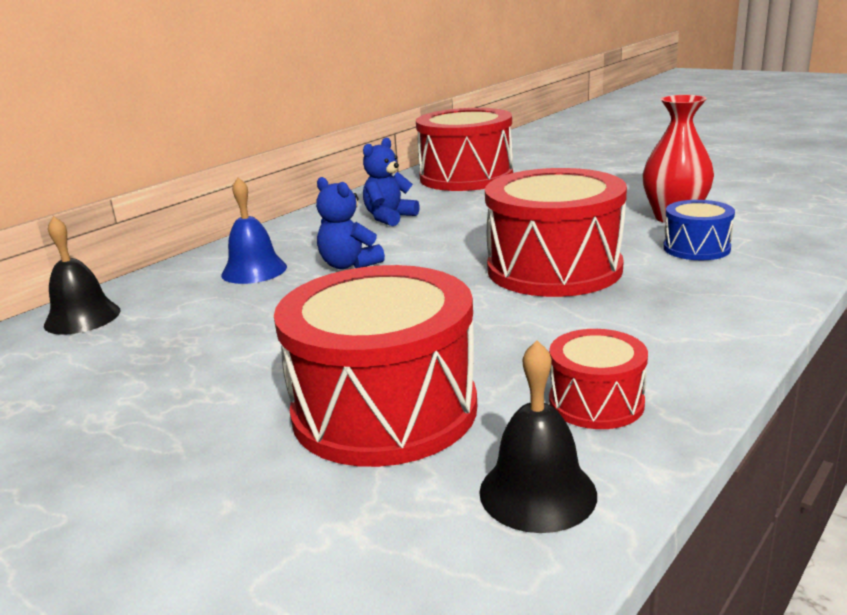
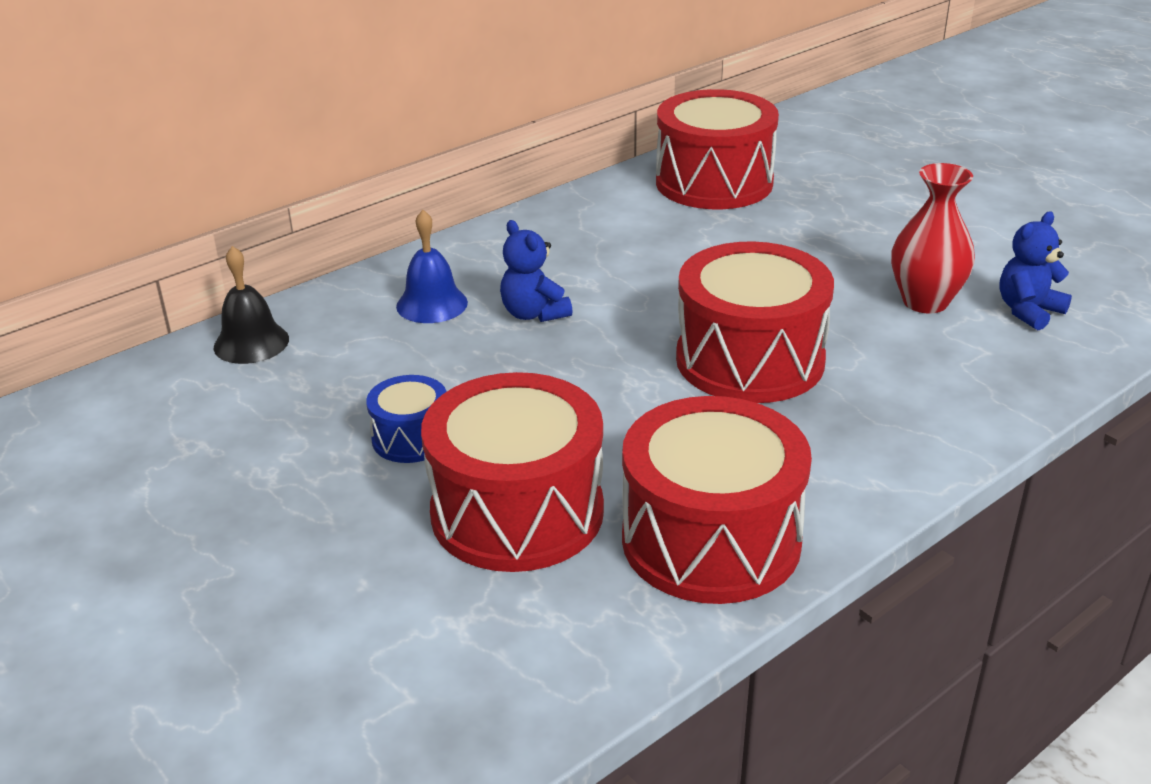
camera: 10 degrees right, 10 degrees up
blue teddy bear [363,138,420,226] -> blue teddy bear moved to [999,212,1072,330]
black bell [479,340,597,533] -> none
red drum [549,329,648,429] -> red drum [622,396,812,604], size x2.03
blue drum [663,200,735,260] -> blue drum moved to [366,375,447,463]

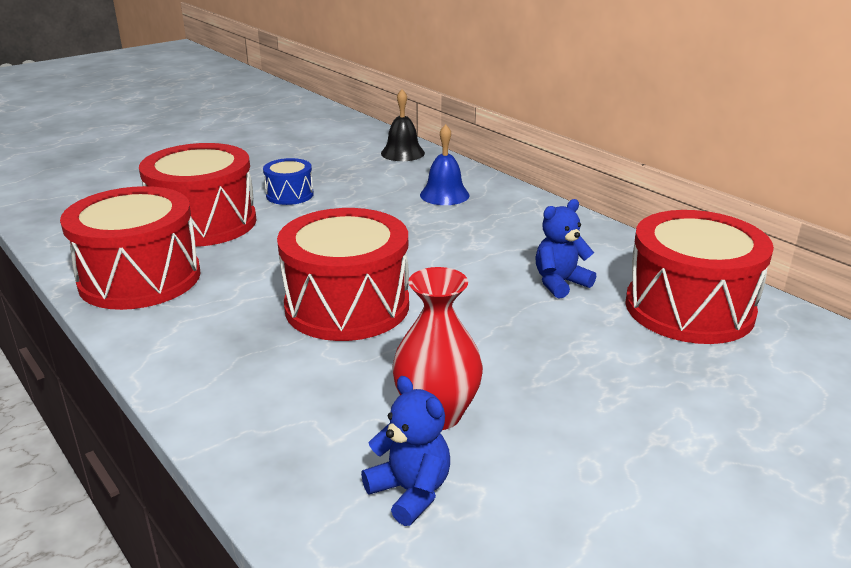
camera: 90 degrees right, 5 degrees down
blue teddy bear [500,220,573,322] -> blue teddy bear moved to [535,199,596,299]

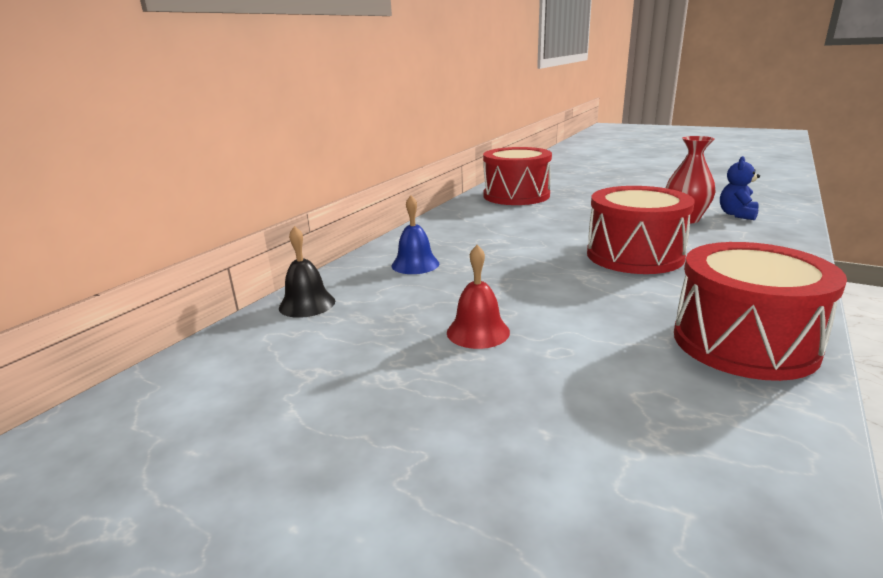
camera: 110 degrees left, 5 degrees down
red drum [139,143,257,247] -> none
blue drum [263,158,314,205] -> red bell [447,245,510,349]
blue teddy bear [535,199,596,299] -> none

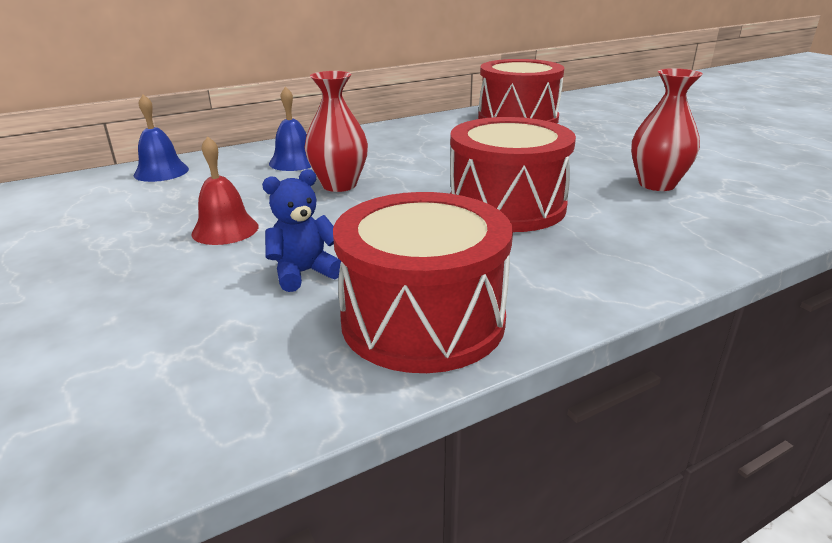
camera: 30 degrees right, 5 degrees up
black bell [279,226,335,318] -> blue bell [134,94,189,182]
blue teddy bear [720,156,760,220] -> blue teddy bear moved to [262,169,341,292]
none -> red vase [305,71,368,192]

